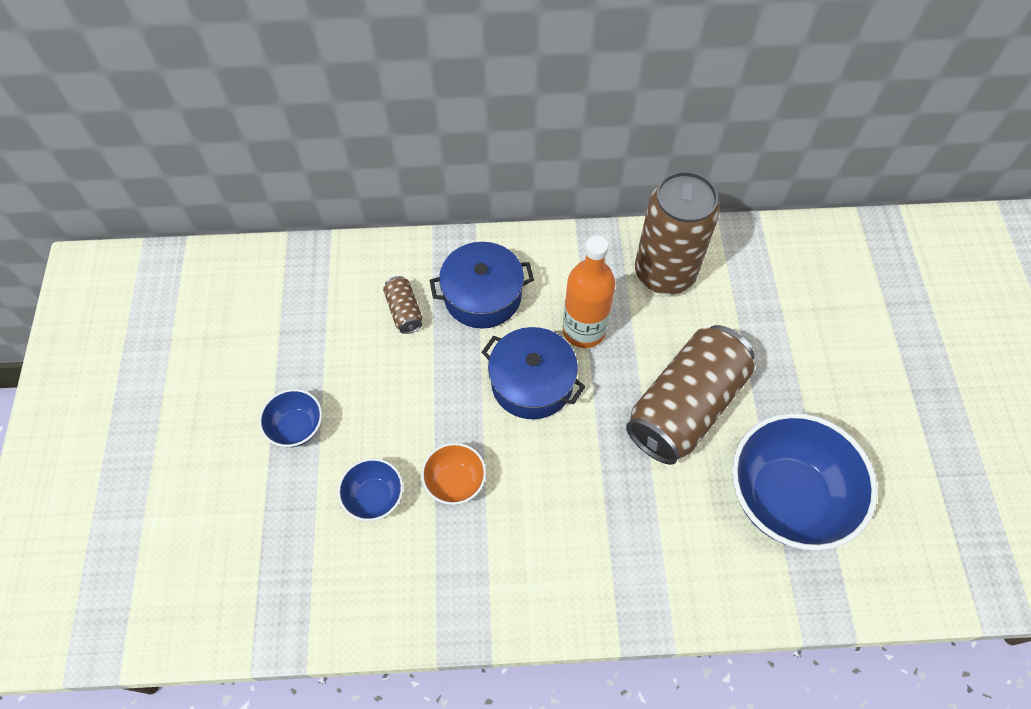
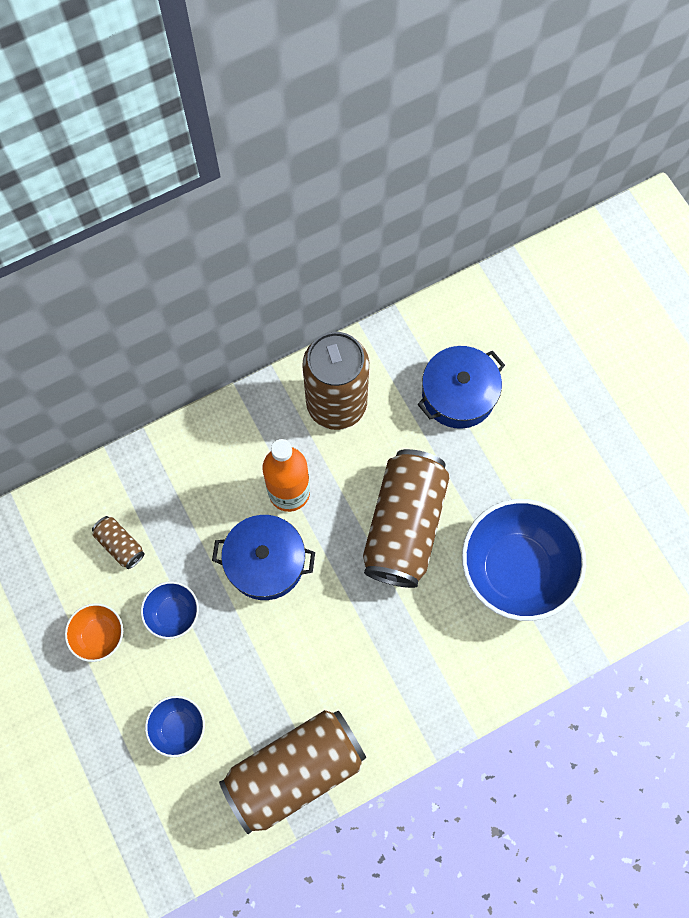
camera: 25 degrees left, 10 degrees up
blue bowl [259,389,322,447] -> blue bowl moved to [141,581,199,639]
orange bowl [421,443,486,505] -> orange bowl moved to [65,603,123,662]
blue pot [430,242,534,329] -> blue pot moved to [417,346,505,429]
none -> brown can [219,710,366,834]

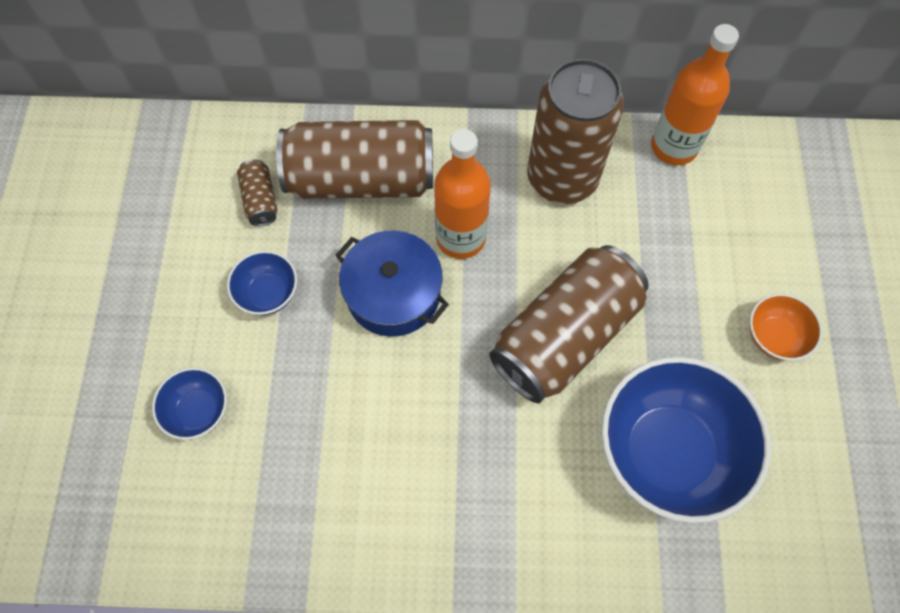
camera: 30 degrees right, 5 degrees down
orange bowl [65,603,123,662] -> orange bowl moved to [750,294,822,361]
brown can [219,710,366,834] -> brown can moved to [276,120,433,199]
blue pot [417,346,505,429] -> none
none -> orange bottle [651,24,739,165]

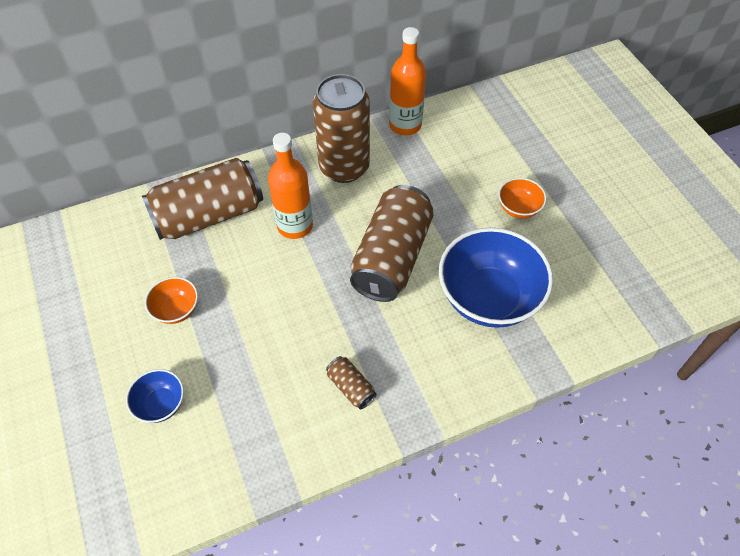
camera: 25 degrees left, 10 degrees down
blue bowl [227,251,297,315] -> orange bowl [145,277,198,324]
brown can [237,159,277,226] -> brown can moved to [326,356,377,409]
blue pot [335,230,449,337] -> none

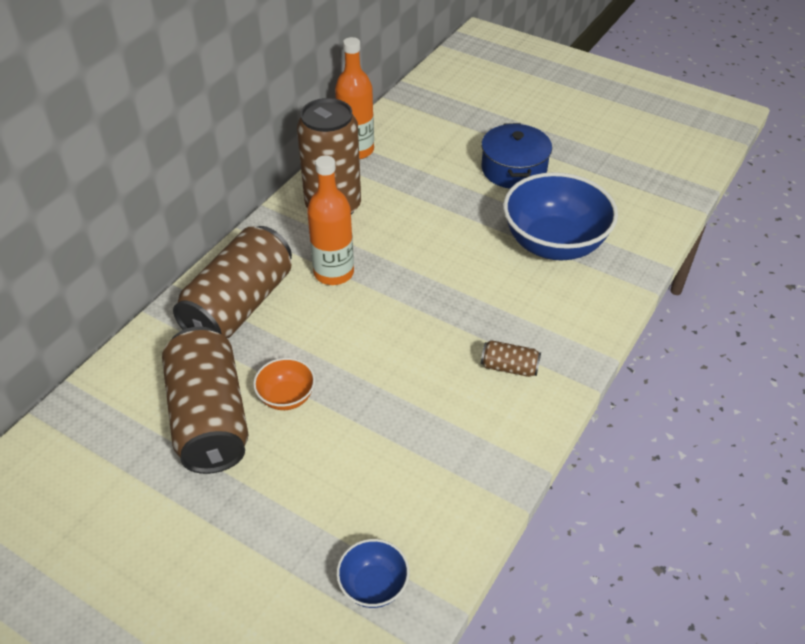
camera: 35 degrees left, 10 degrees down
blue bowl [126,369,184,423] -> blue bowl moved to [336,539,409,608]
brown can [350,185,434,302] -> brown can moved to [162,327,249,474]
orange bowl [498,178,546,219] -> blue pot [481,123,552,189]

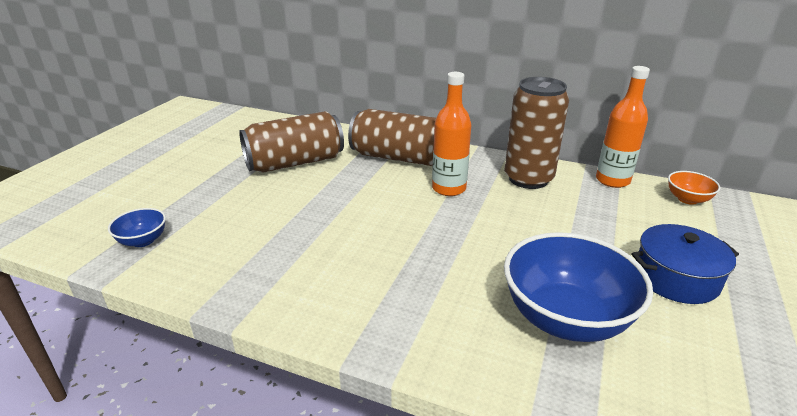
camera: 80 degrees right, 15 degrees down
orange bowl [253,358,315,410] -> orange bowl moved to [668,171,720,205]
brown can [481,340,541,377] -> none

